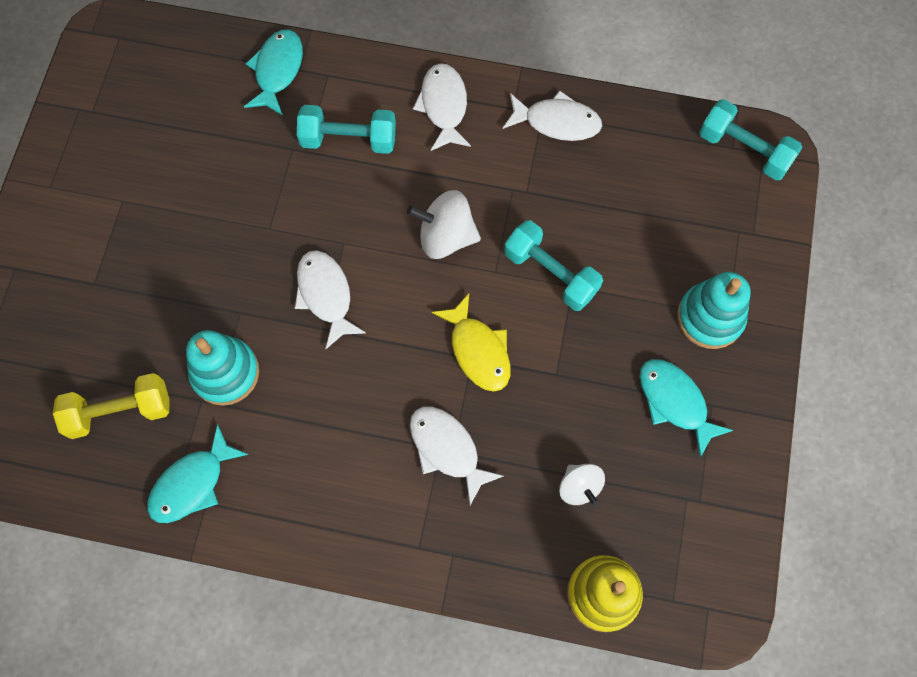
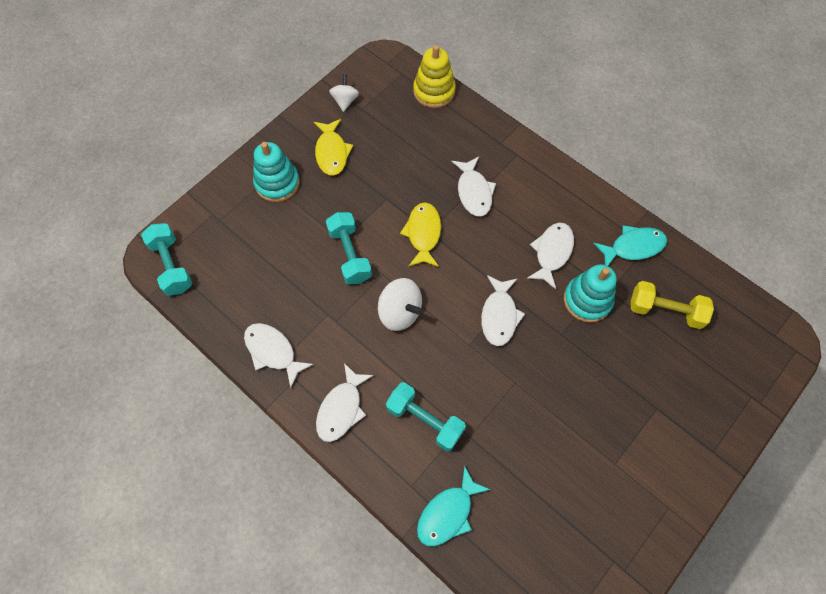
camera: 150 degrees left, 5 degrees down
white spinning top [559,464,605,506] -> white spinning top moved to [329,74,359,112]
turquoise fish [640,359,733,458] -> yellow fish [314,119,353,176]
none -> white fish [527,223,574,289]

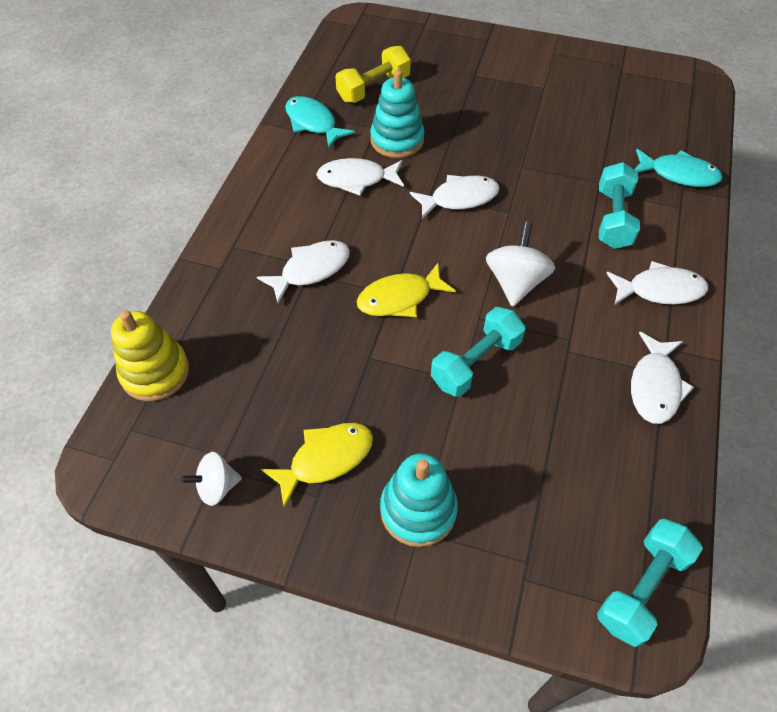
camera: 115 degrees left, 10 degrees down
yellow dumbbell [631,281,714,329] -> yellow dumbbell turned 60 degrees clockwise [335,46,411,103]

